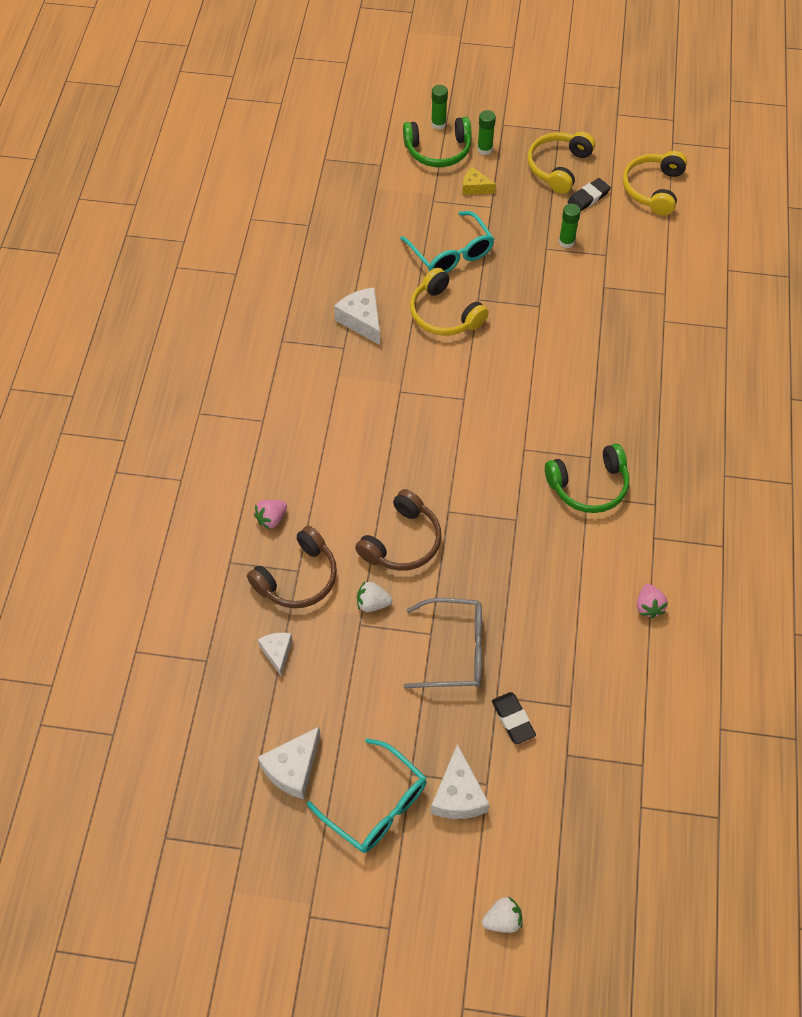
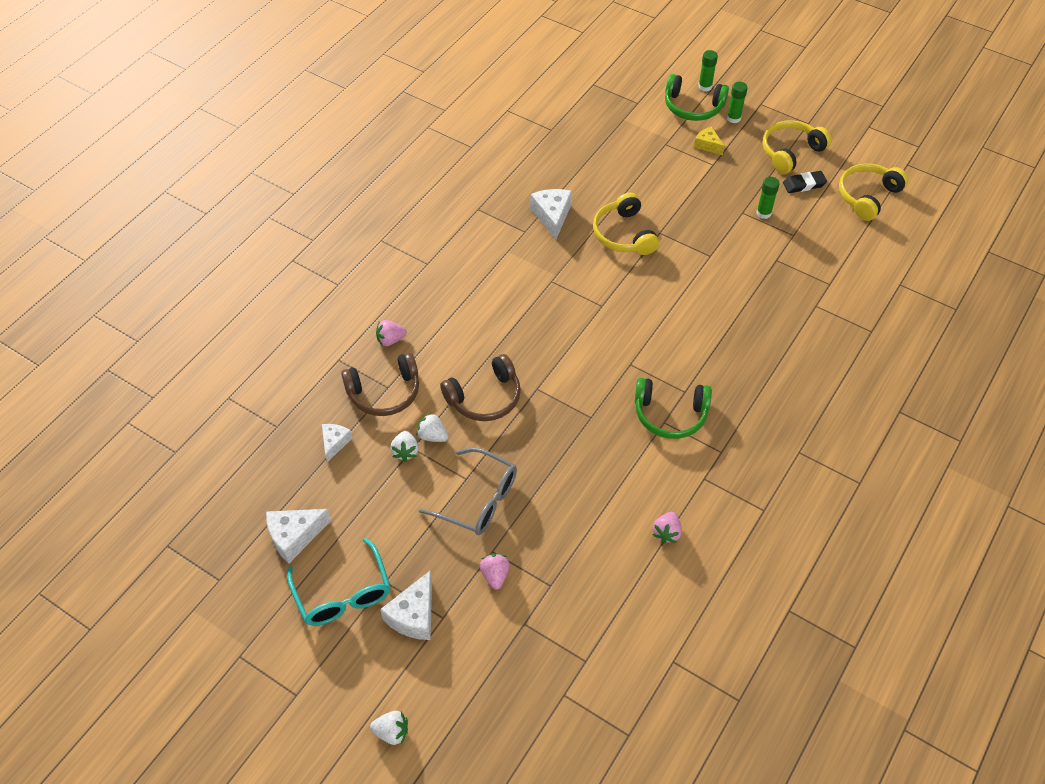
camera: 25 degrees right, 5 degrees down
turquoise glasses [400,211,494,273] -> none
black eraser [492,692,536,744] -> pink strawberry [479,554,510,589]
none -> white strawberry [390,431,419,462]

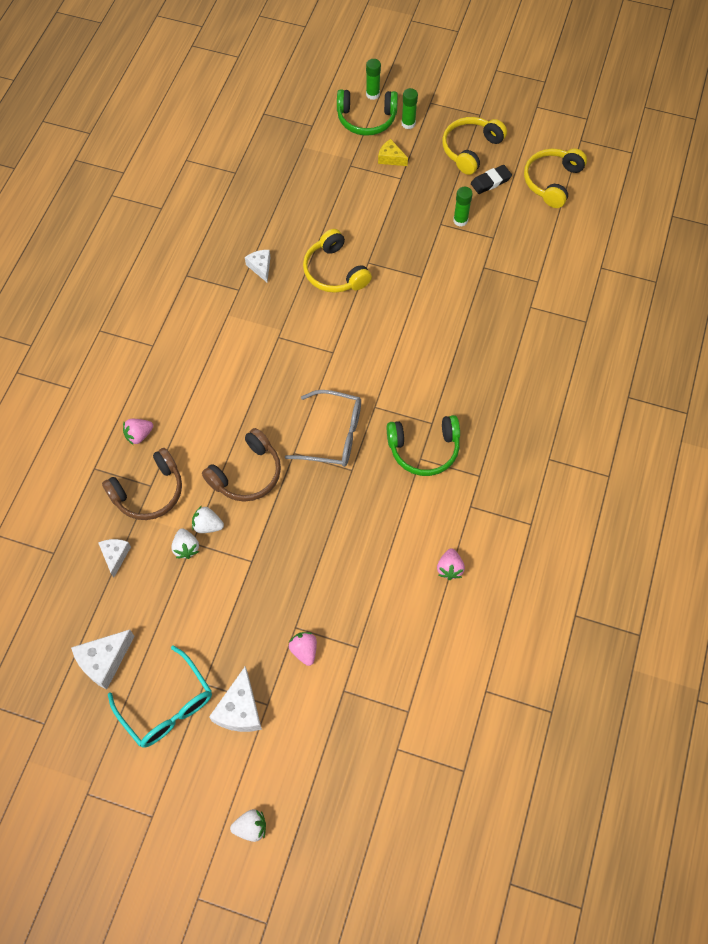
camera: 15 degrees left, 10 degrees up
grey glasses [419,447,517,535] -> grey glasses moved to [285,390,361,467]
white cheese [530,189,572,239] -> white cheese [245,250,270,282], size x0.63

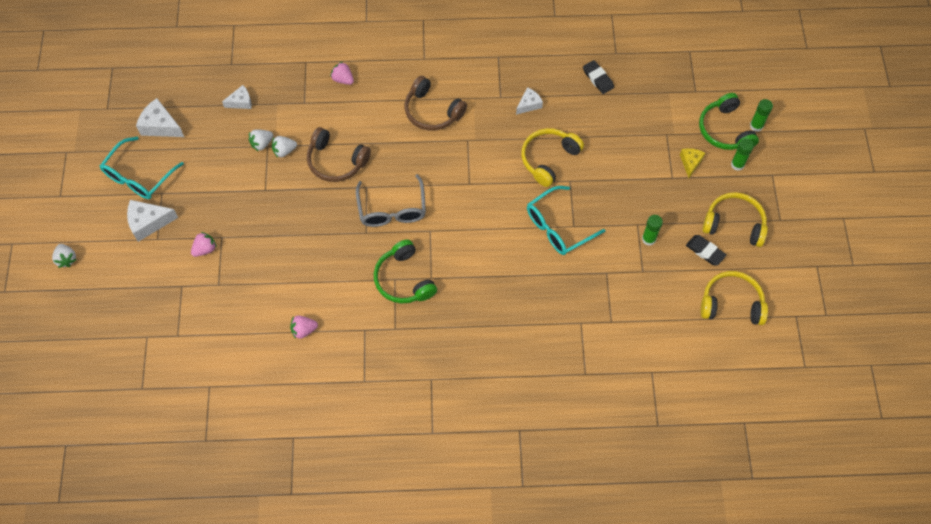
camera: 70 degrees right, 0 degrees up
brown headphones [102,448,182,520] -> brown headphones moved to [405,76,467,131]
white strawberry [192,506,224,533] -> white strawberry turned 105 degrees counterclockwise [272,136,297,158]
none -> turquoise glasses [527,186,605,255]
none -> black eraser [583,60,614,94]

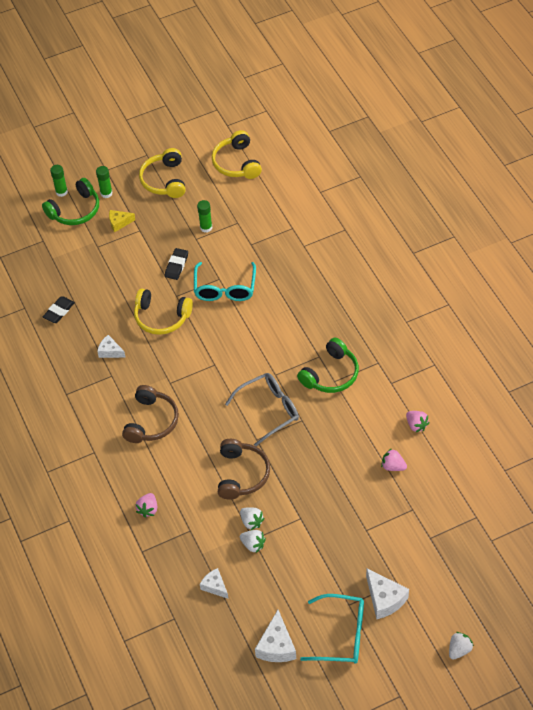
camera: 110 degrees left, 10 degrees down
pink strawberry [191,232,217,257] -> pink strawberry moved to [381,448,407,471]
turquoise glasses [527,186,605,255] -> turquoise glasses turned 60 degrees clockwise [194,262,256,301]
black eraser [686,235,727,266] -> black eraser moved to [165,248,188,280]

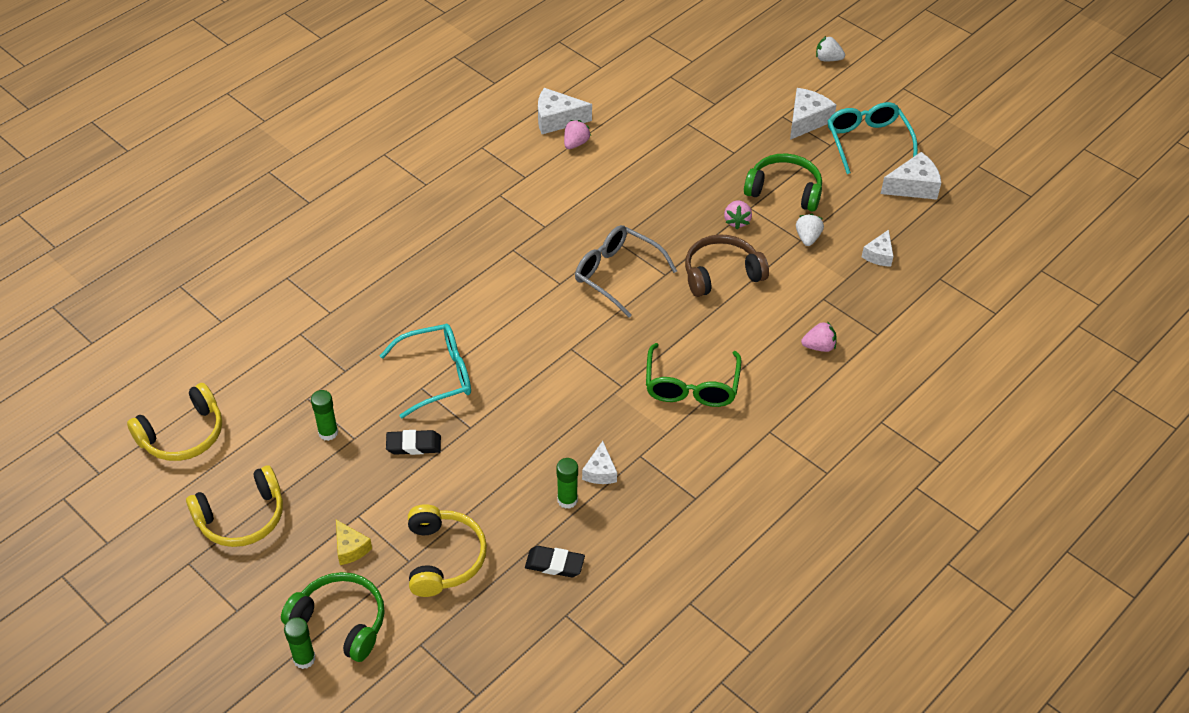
camera: 115 degrees left, 5 degrees down
green glue stick [96,166,113,198] -> green glue stick moved to [557,458,578,509]
brown headphones [122,385,179,443] -> green glasses [646,343,741,407]
yellow headphones [134,288,193,335] -> yellow headphones moved to [408,504,487,597]
white strawberry [240,507,265,530] -> none
green headphones [297,338,359,393] -> green headphones moved to [744,154,822,212]
pink strawberry [381,448,407,471] -> pink strawberry moved to [724,200,752,229]
none -> white cheese [538,88,592,134]

